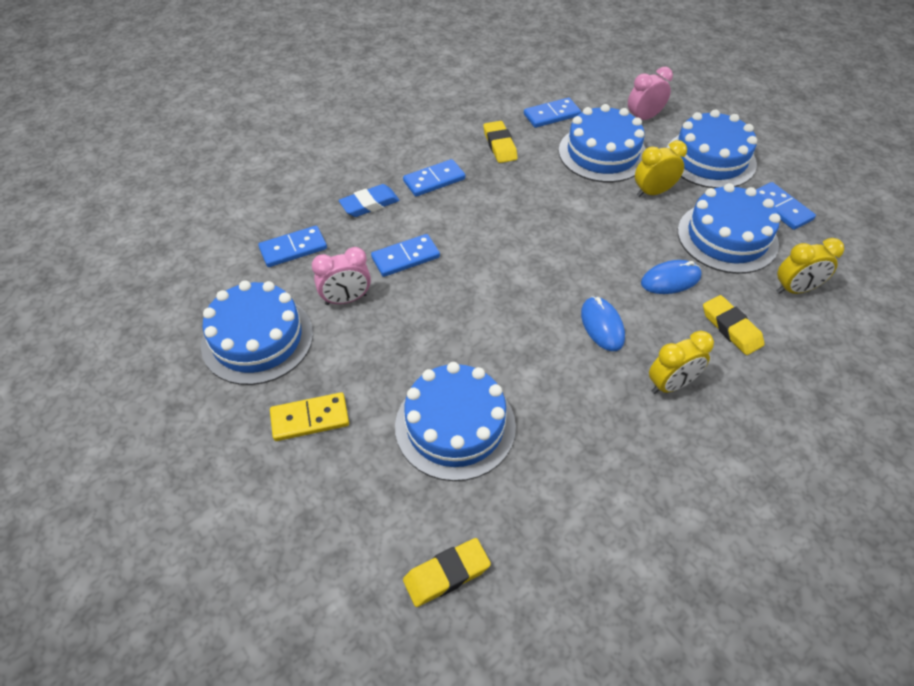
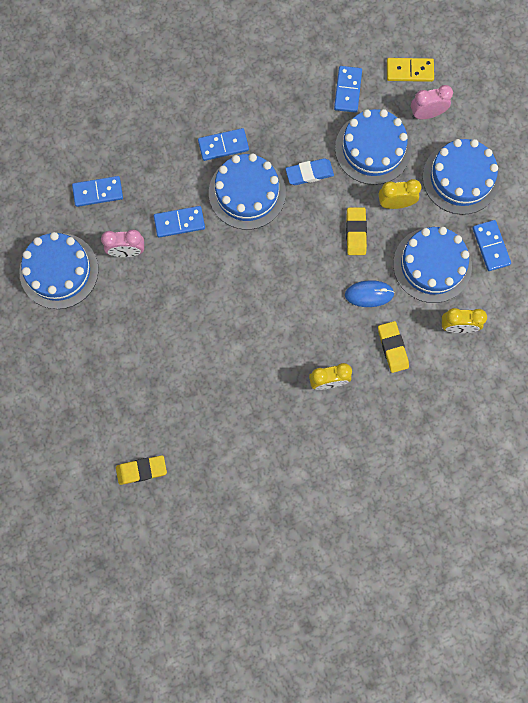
camera: 15 degrees right, 25 degrees up
yellow domino [270,392,349,441] -> yellow domino moved to [387,58,434,82]
blue eraser [339,184,400,217] -> blue eraser moved to [285,159,334,185]
blue cake [395,362,516,481] -> blue cake moved to [209,153,286,230]
yellow eraser [484,121,518,163] -> yellow eraser moved to [346,207,367,255]
blue domino [524,98,581,128] -> blue domino turned 75 degrees counterclockwise [334,66,362,113]
blue mouse [581,296,625,351] -> none

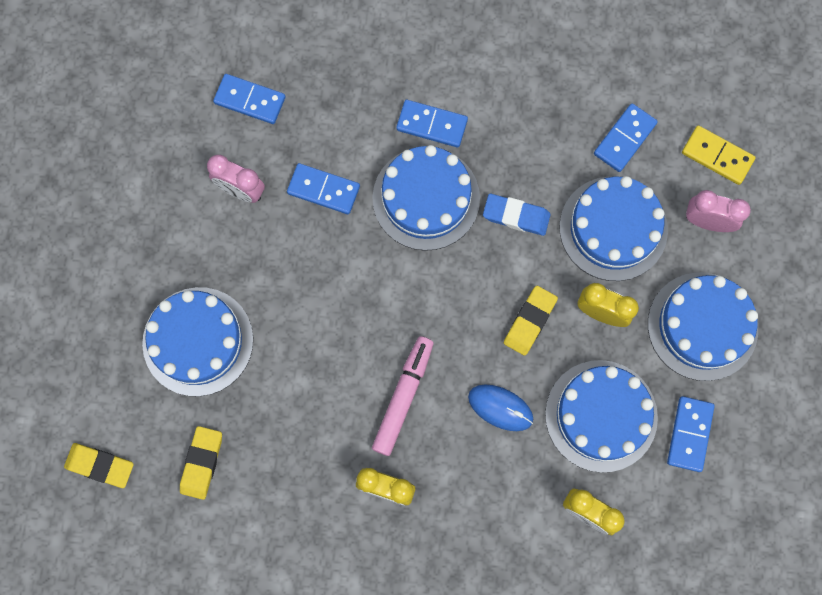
camera: 30 degrees right, 0 degrees up
blue cake [19,232,99,309] -> blue cake moved to [142,287,253,396]
yellow eraser [378,321,409,373] -> yellow eraser moved to [180,426,222,500]
none -> pink marker [372,336,434,456]

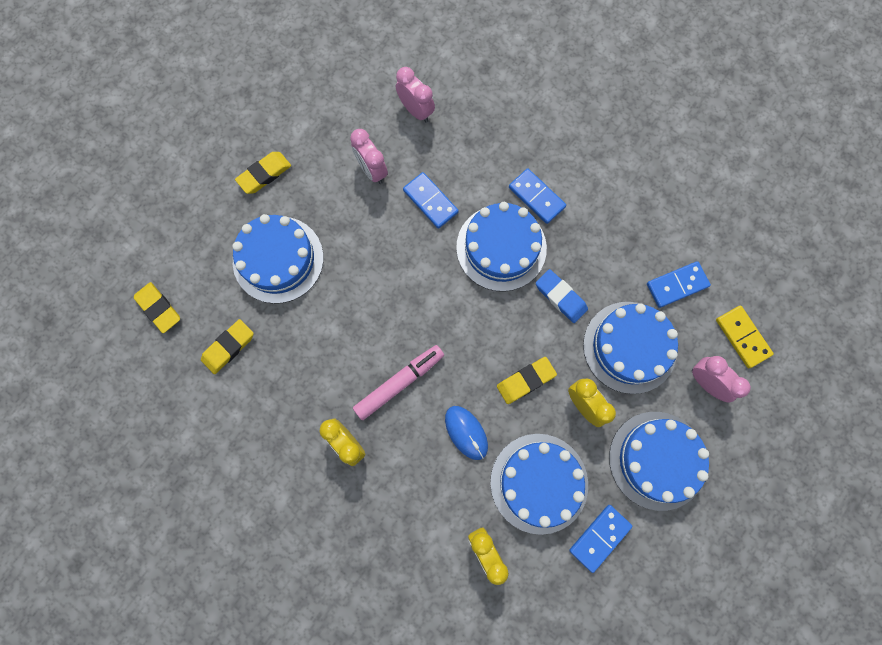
camera: 30 degrees right, 0 degrees up
blue domino [213,74,286,124] -> pink clock [396,67,435,123]
none -> yellow eraser [235,152,291,194]

